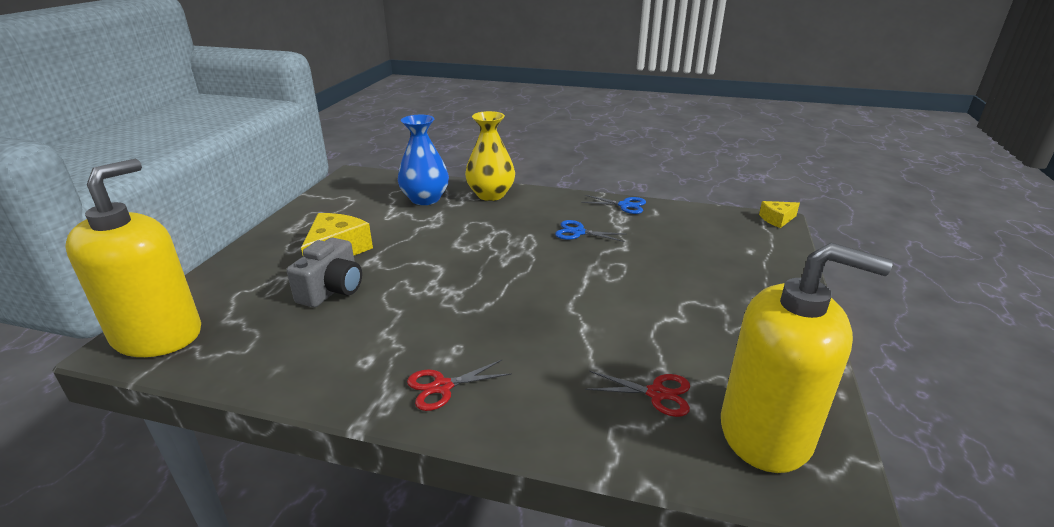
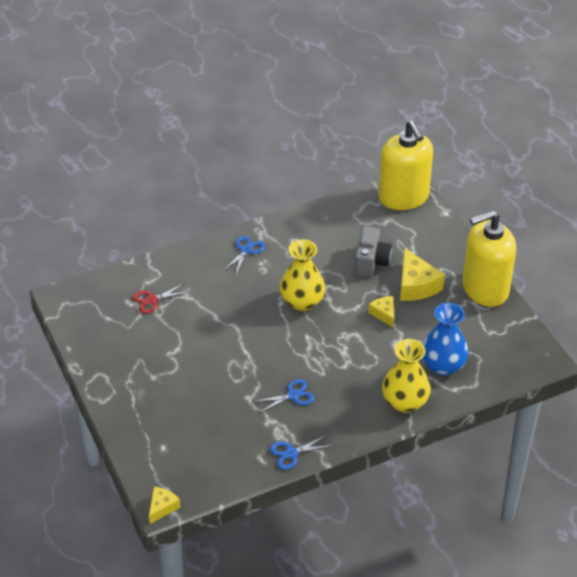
camera: 140 degrees right, 15 degrees up
grey camera [287,238,362,307] -> grey camera turned 150 degrees counterclockwise [354,226,392,277]
red scissors [407,359,512,411] -> blue scissors [223,236,265,276]
yellow soap dispenser [721,242,893,473] -> yellow soap dispenser moved to [462,210,516,307]
none -> yellow vase [280,239,325,311]
none -> yellow cheese [368,296,394,327]

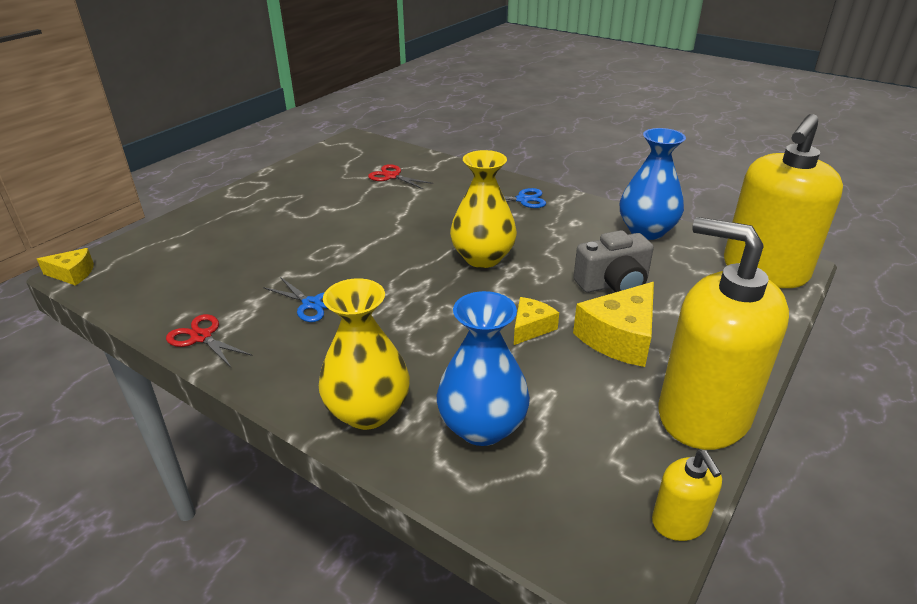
camera: 60 degrees right, 10 degrees down
blue scissors [270,435,334,470] -> red scissors [166,314,253,367]
none -> blue vase [620,128,686,240]
none -> yellow soap dispenser [652,450,722,541]

